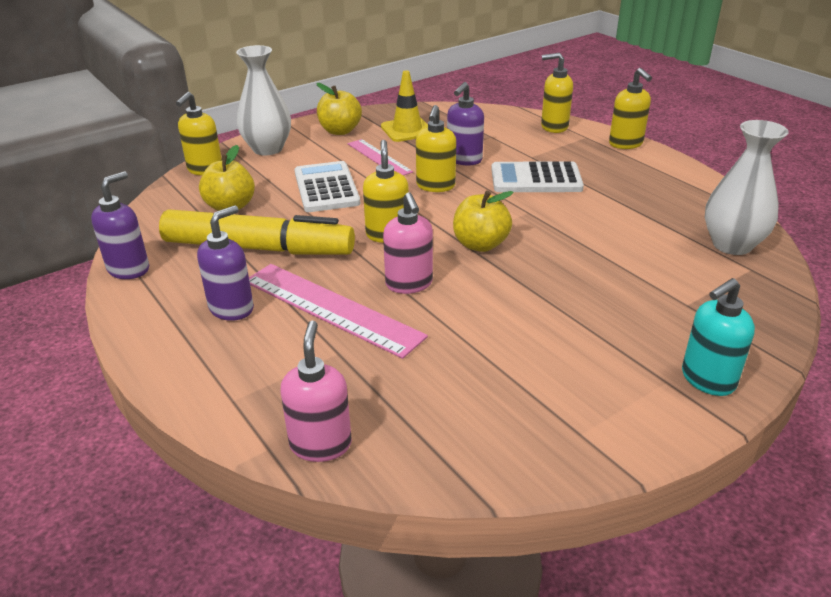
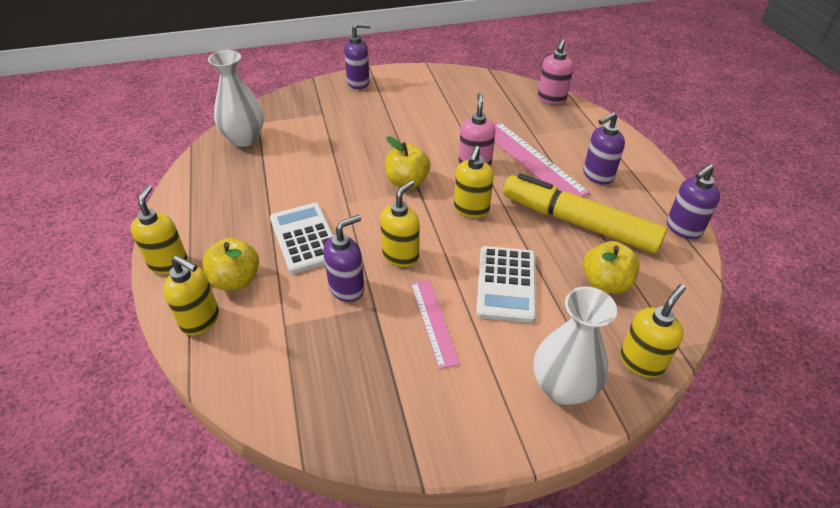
camera: 160 degrees left, 10 degrees up
yellow apple [316,83,362,135] -> yellow apple moved to [203,238,259,290]
yellow traffic cone [381,70,428,142] -> none
white calculator [491,161,584,192] -> white calculator turned 135 degrees counterclockwise [270,203,334,274]
turquoise soap dispenser [682,278,755,396] -> purple soap dispenser [344,23,371,89]

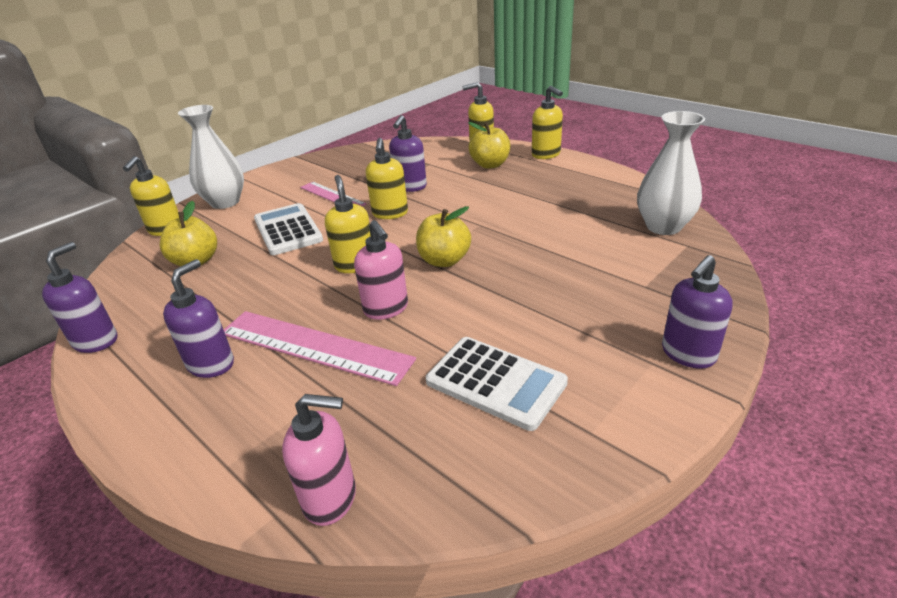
camera: 150 degrees right, 10 degrees down
white calculator [270,203,334,274] -> white calculator moved to [426,337,568,431]
yellow marker [503,173,667,254] -> none
pink soap dispenser [538,39,573,104] -> pink soap dispenser turned 105 degrees clockwise [282,394,356,526]

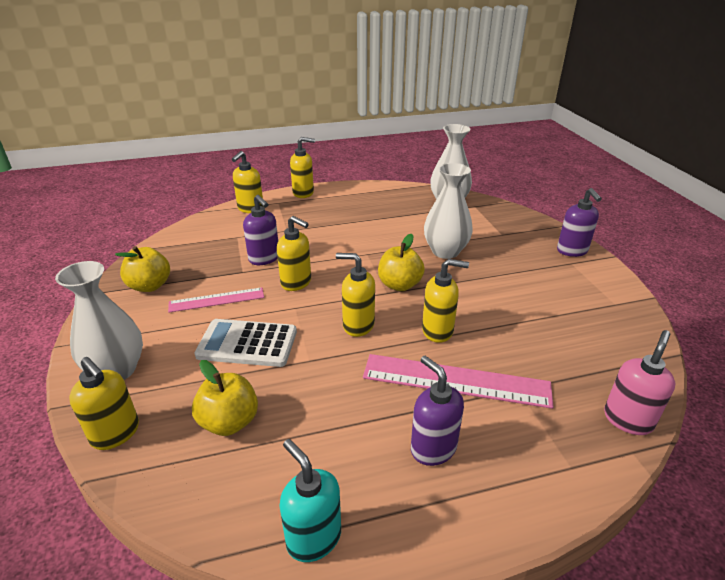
camera: 60 degrees left, 0 degrees up
purple soap dispenser [42,242,117,353] -> turquoise soap dispenser [280,439,341,562]
pink ruler [224,311,416,386] -> pink ruler turned 45 degrees clockwise [363,354,553,409]
pink soap dispenser [354,220,408,320] -> yellow soap dispenser [422,259,469,343]
white calculator [426,337,568,431] -> none
yellow apple [468,122,510,169] -> yellow apple moved to [115,246,170,292]
none -> white vase [424,163,473,259]

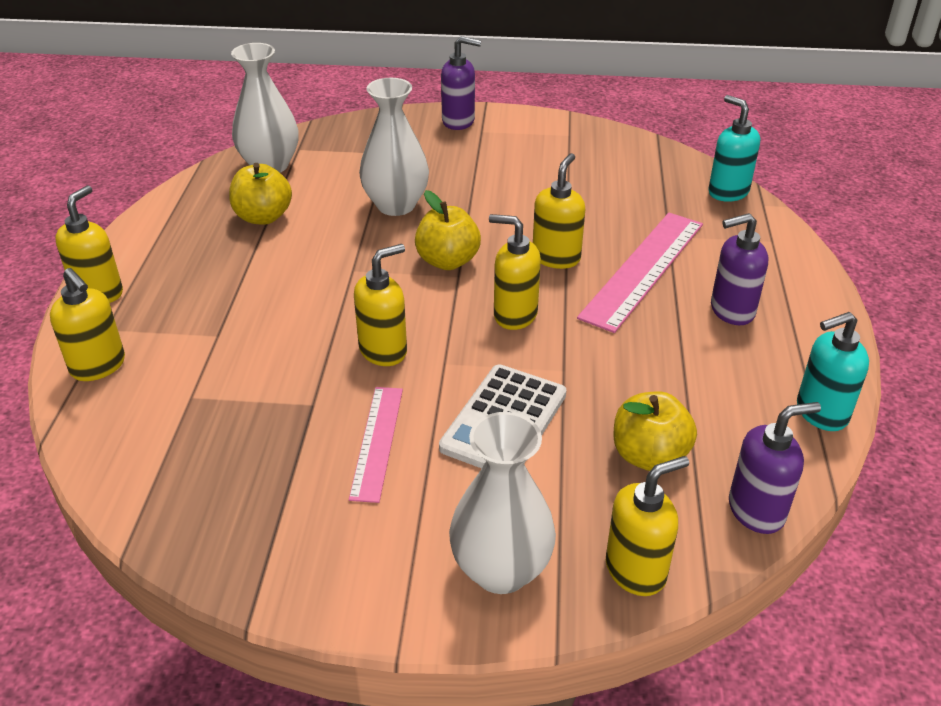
camera: 70 degrees left, 5 degrees up
yellow apple [115,246,170,292] -> yellow apple moved to [229,163,292,225]
purple soap dispenser [243,195,278,265] -> purple soap dispenser moved to [729,402,821,534]
yellow soap dispenser [336,253,375,337] -> yellow soap dispenser turned 75 degrees clockwise [489,214,541,330]
pink soap dispenser [604,330,675,435] -> turquoise soap dispenser [708,95,760,202]

